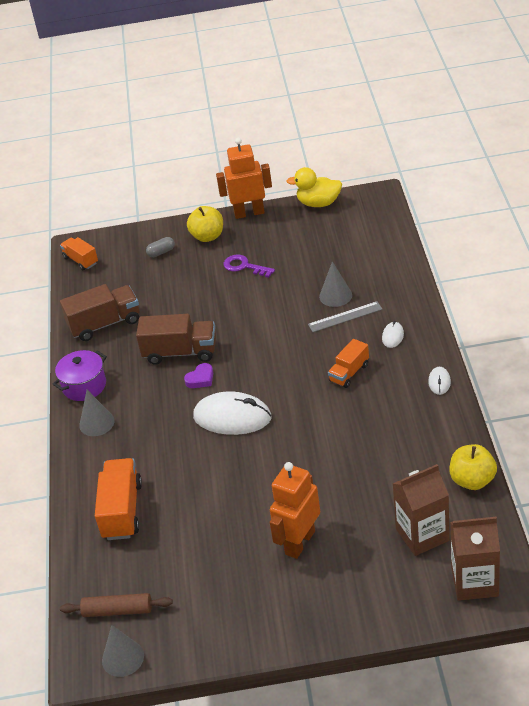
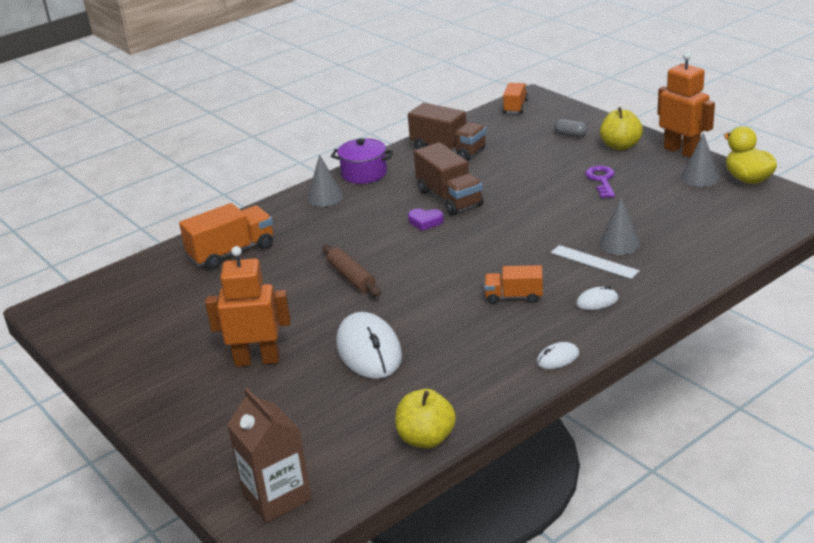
camera: 55 degrees right, 10 degrees down
brown rolling pin [60,593,173,617] -> brown rolling pin moved to [323,245,381,297]
grey cone [102,625,144,677] -> grey cone moved to [681,133,719,187]
white mouse [193,392,271,435] -> white mouse moved to [336,312,402,379]
grey ruler [308,301,383,332] -> white ruler [551,245,640,279]
brown carton [393,464,450,556] -> none

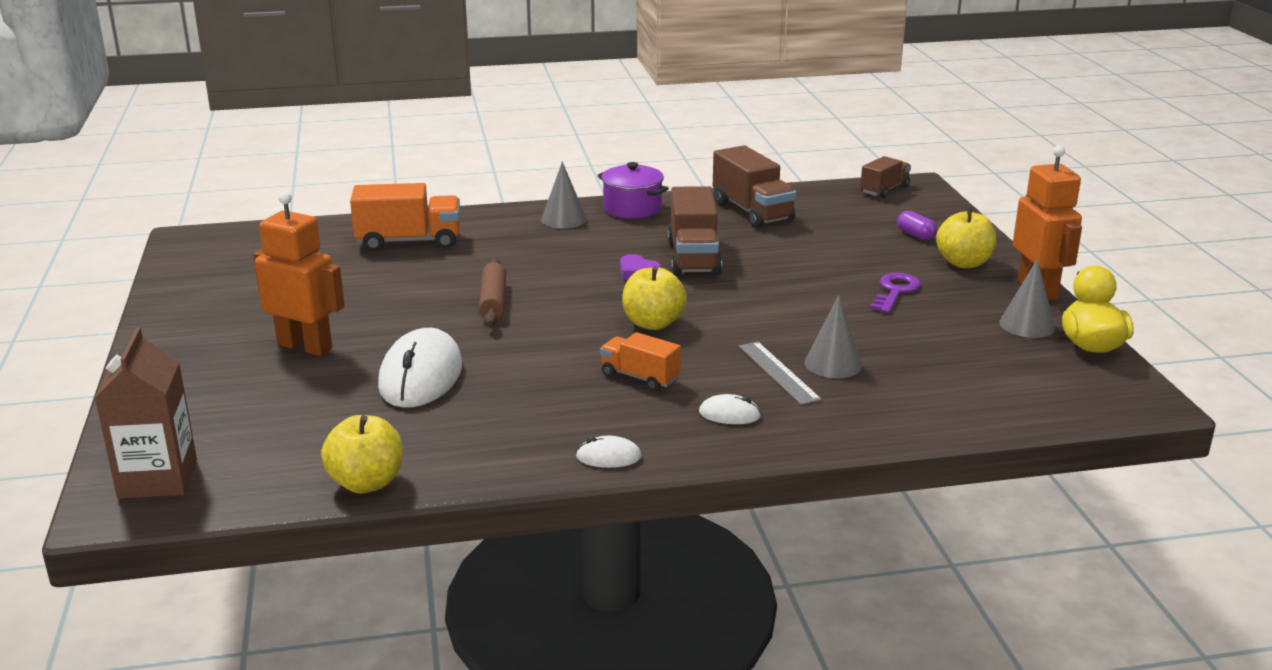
camera: 25 degrees right, 5 degrees down
orange truck [503,83,528,114] -> brown truck [860,156,911,198]
white ruler [551,245,640,279] -> grey ruler [739,342,822,405]
grey capsule [554,119,587,137] -> purple capsule [897,211,937,240]
none -> yellow apple [622,266,687,330]

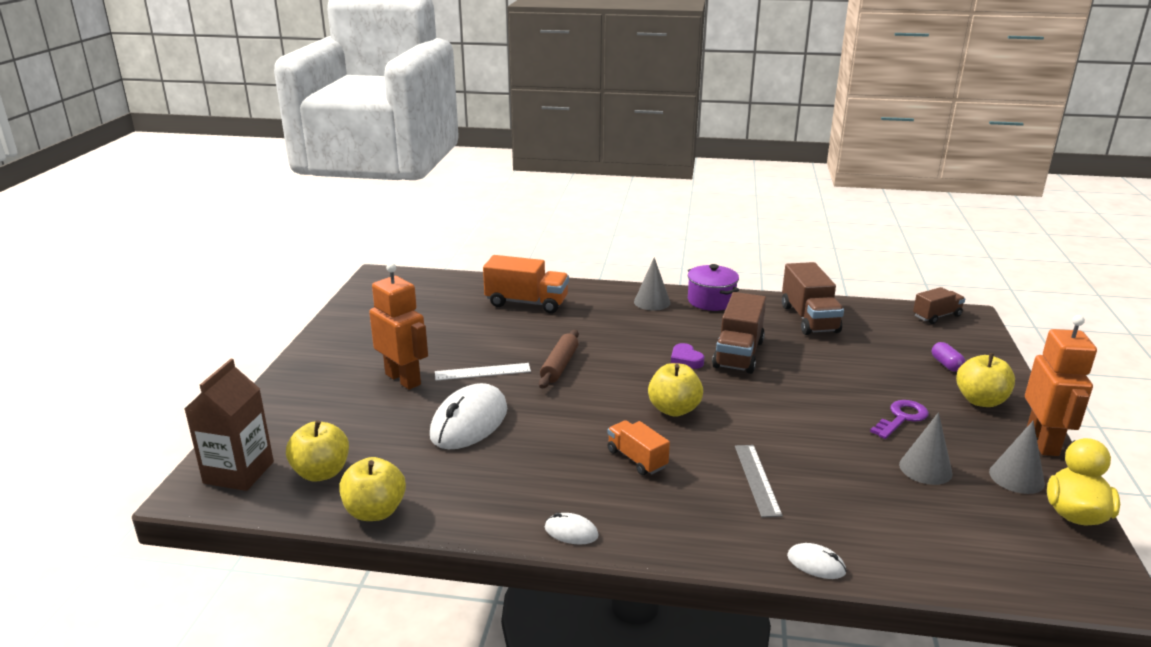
camera: 20 degrees right, 0 degrees up
white mouse [699,394,761,424] -> white mouse moved to [787,543,847,579]
grey cone [804,295,862,378] -> grey cone moved to [899,412,952,485]
none -> yellow apple [286,420,349,482]
none -> white ruler [435,363,531,380]

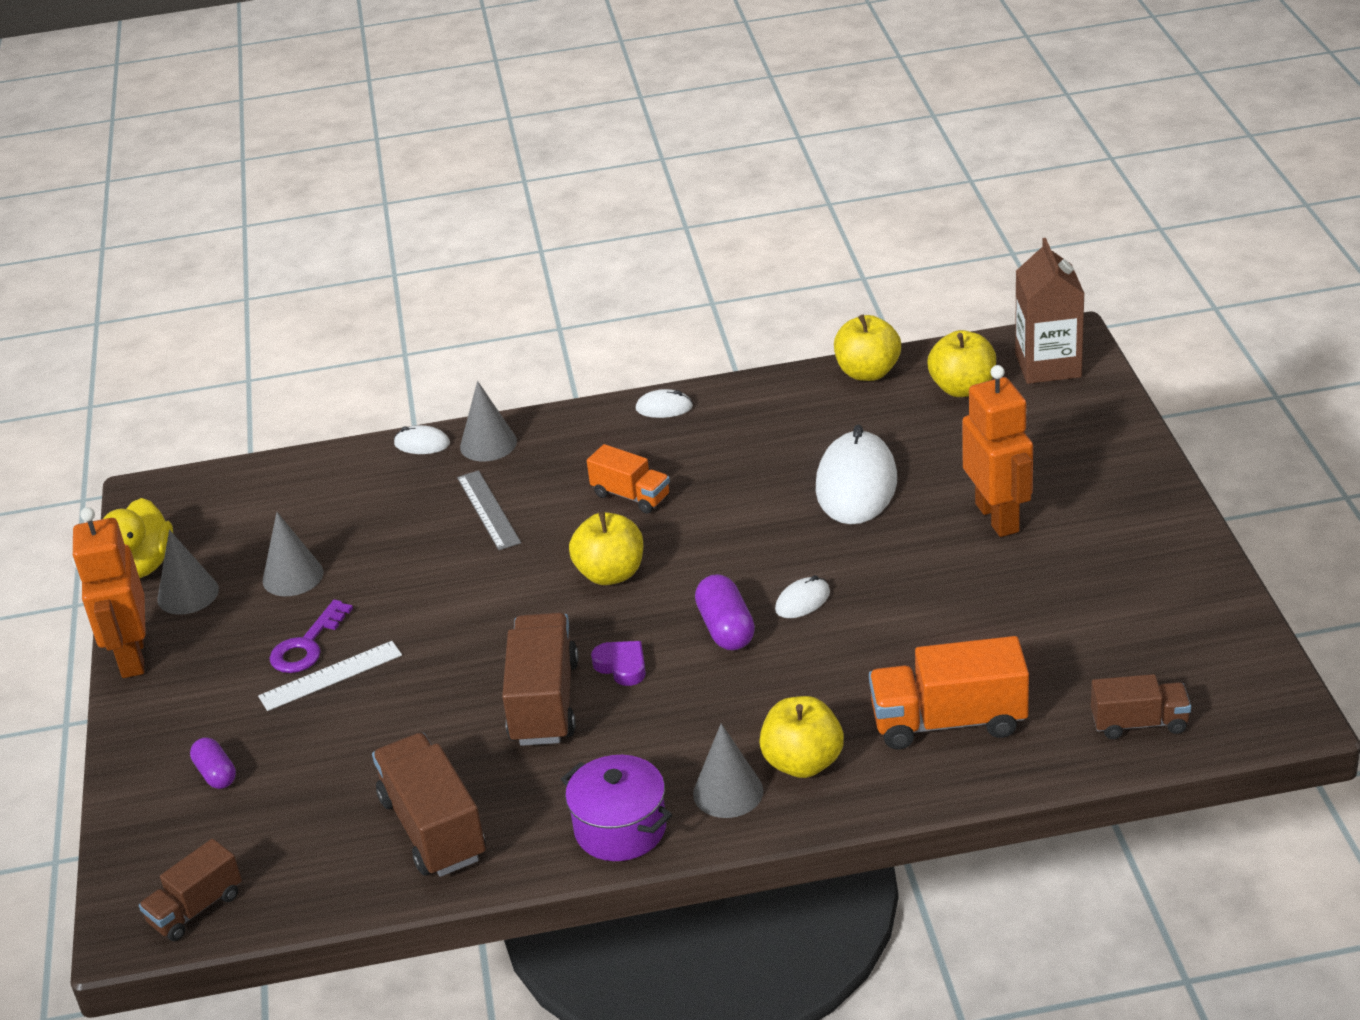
camera: 165 degrees right, 10 degrees up
orange robot [369,263,428,390] -> orange robot turned 135 degrees counterclockwise [962,365,1033,537]
white ruler [435,363,531,380] -> white ruler moved to [258,641,402,711]
brown rolling pin [539,330,579,388] -> white mouse [775,575,830,618]
yellow apple [956,353,1015,407] -> yellow apple moved to [759,696,844,778]
none -> grey cone [460,381,517,461]
none -> purple capsule [695,574,755,650]
none -> brown truck [1091,674,1191,739]

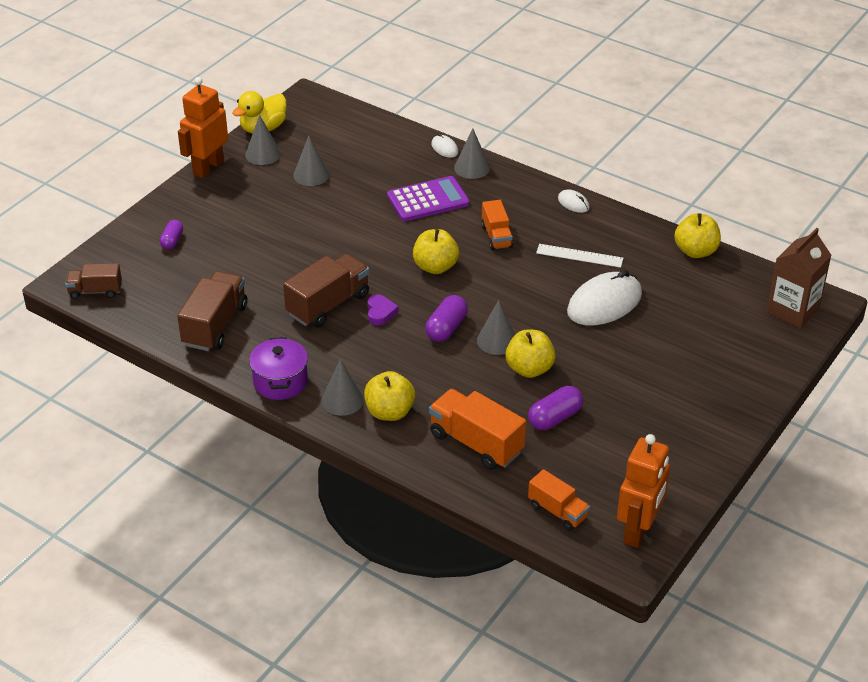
camera: 40 degrees right, 5 degrees up
white ruler [258,641,402,711] -> white ruler moved to [536,244,624,268]
purple key [269,600,353,673] -> none
grey ruler [457,470,521,550] -> purple calculator [387,176,470,221]
white mouse [775,575,830,618] -> grey cone [477,300,515,355]
yellow apple [927,330,996,397] -> yellow apple moved to [505,329,556,378]
orange robot [962,365,1033,537] -> orange robot moved to [617,434,670,548]
brown truck [1091,674,1191,739] -> orange truck [528,469,590,531]
none -> purple capsule [528,386,583,430]

